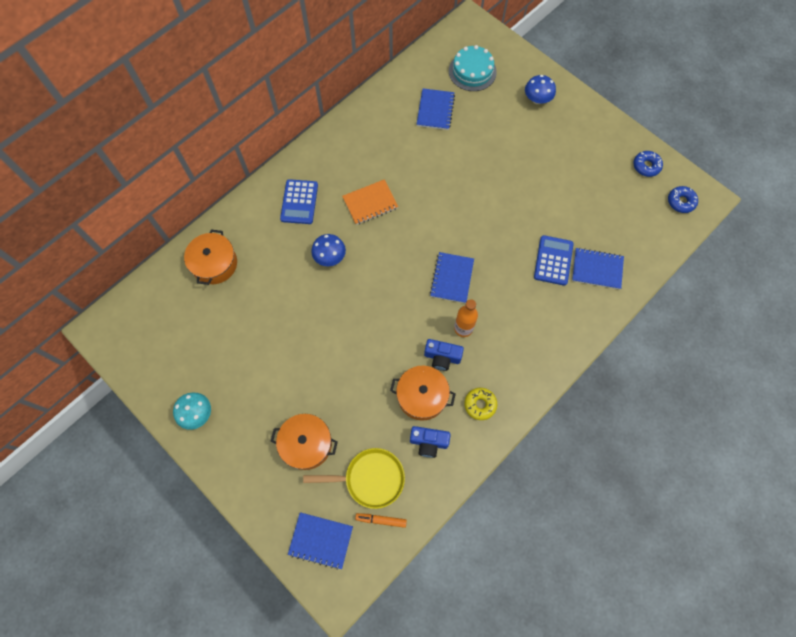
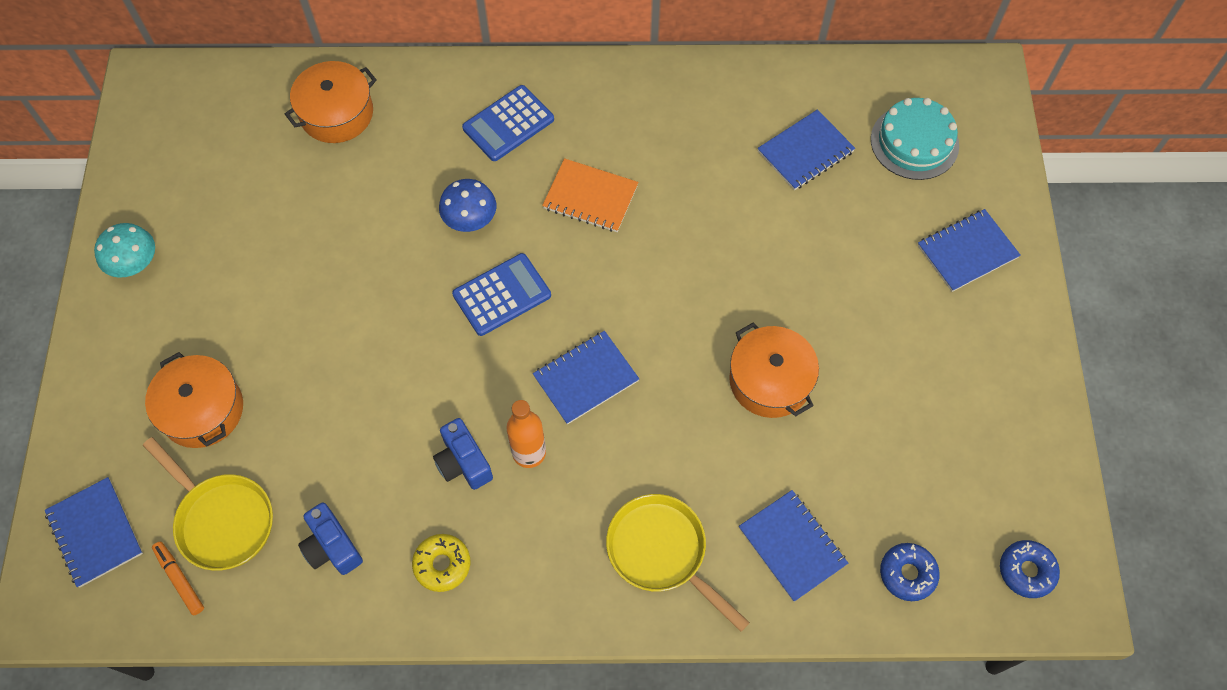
camera: 45 degrees right, 5 degrees down
orange pot [390,366,456,421] -> orange pot moved to [729,323,819,418]
blue mushroom [525,75,556,104] -> blue notebook [918,209,1021,292]
blue calculator [534,235,574,286] -> blue calculator moved to [452,253,551,336]
blue donut [633,151,663,177] -> blue donut moved to [880,543,940,601]
none -> yellow pan [606,494,750,632]

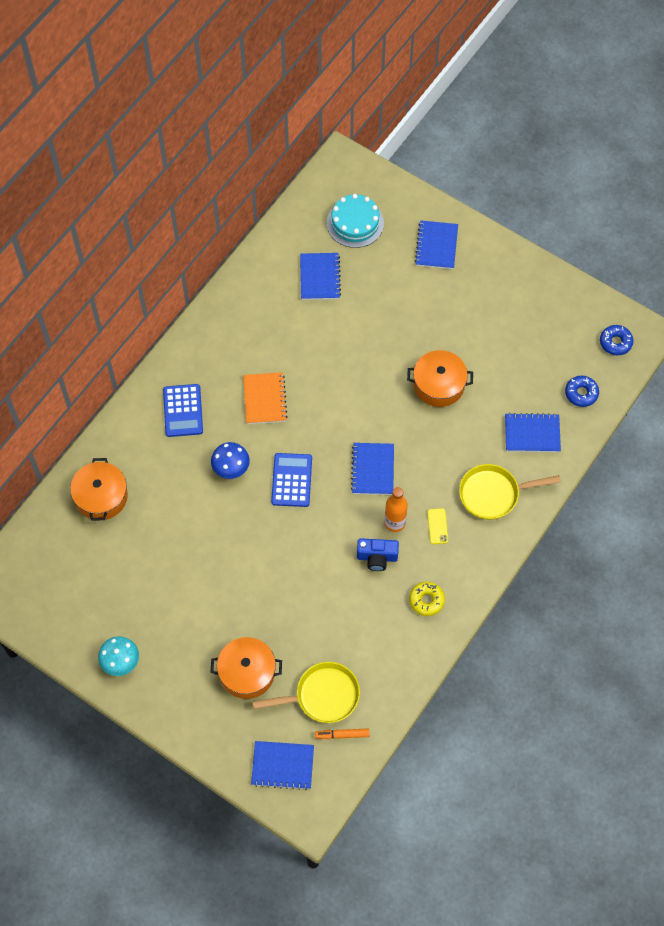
camera: 55 degrees left, 0 degrees up
blue camera [298,503,363,575] -> none
orange notebook [542,158,638,232] -> orange notebook turned 60 degrees counterclockwise [243,372,288,424]
none -> yellow phone [427,508,448,544]

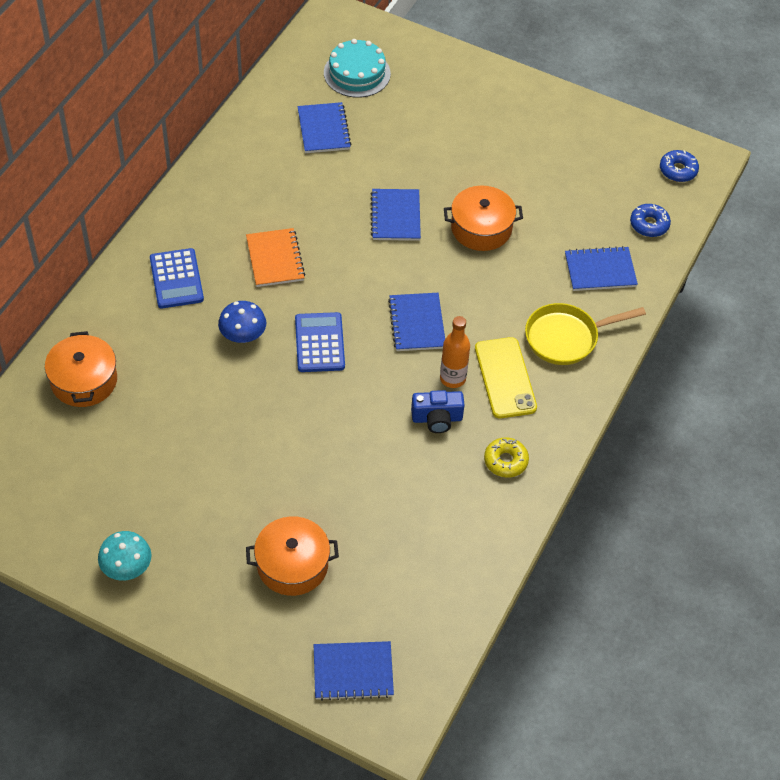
camera: 10 degrees left, 10 degrees down
yellow pan [252,662,360,723] -> none
orange marker [315,728,370,739] -> none
blue notebook [415,221,458,269] -> blue notebook moved to [371,189,421,241]
yellow phone [427,508,448,544] -> yellow phone [475,337,537,418], size x2.00

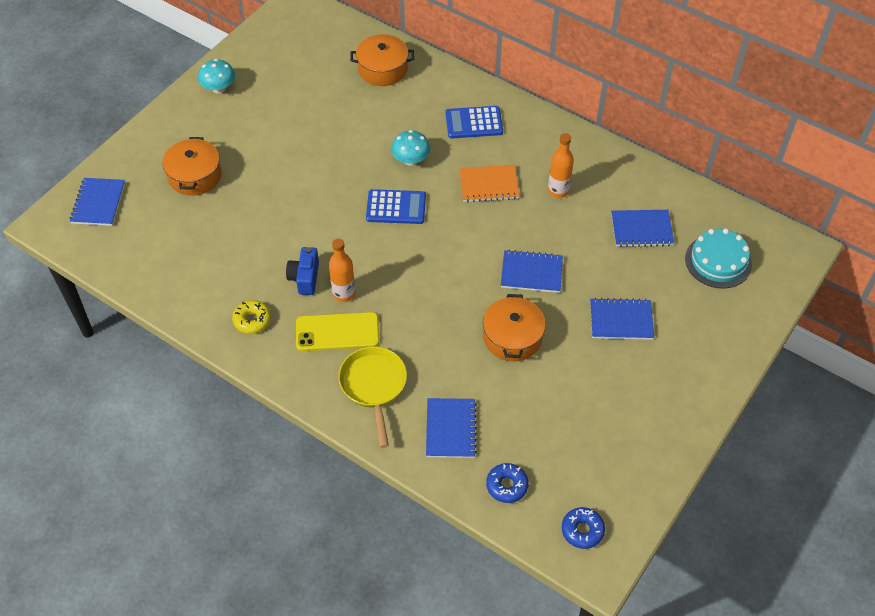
camera: 100 degrees right, 0 degrees up
blue mushroom [218,301,266,343] -> turquoise mushroom [391,130,430,166]
blue notebook [388,293,445,351] -> blue notebook moved to [590,298,654,340]
none -> orange bottle [548,133,574,198]

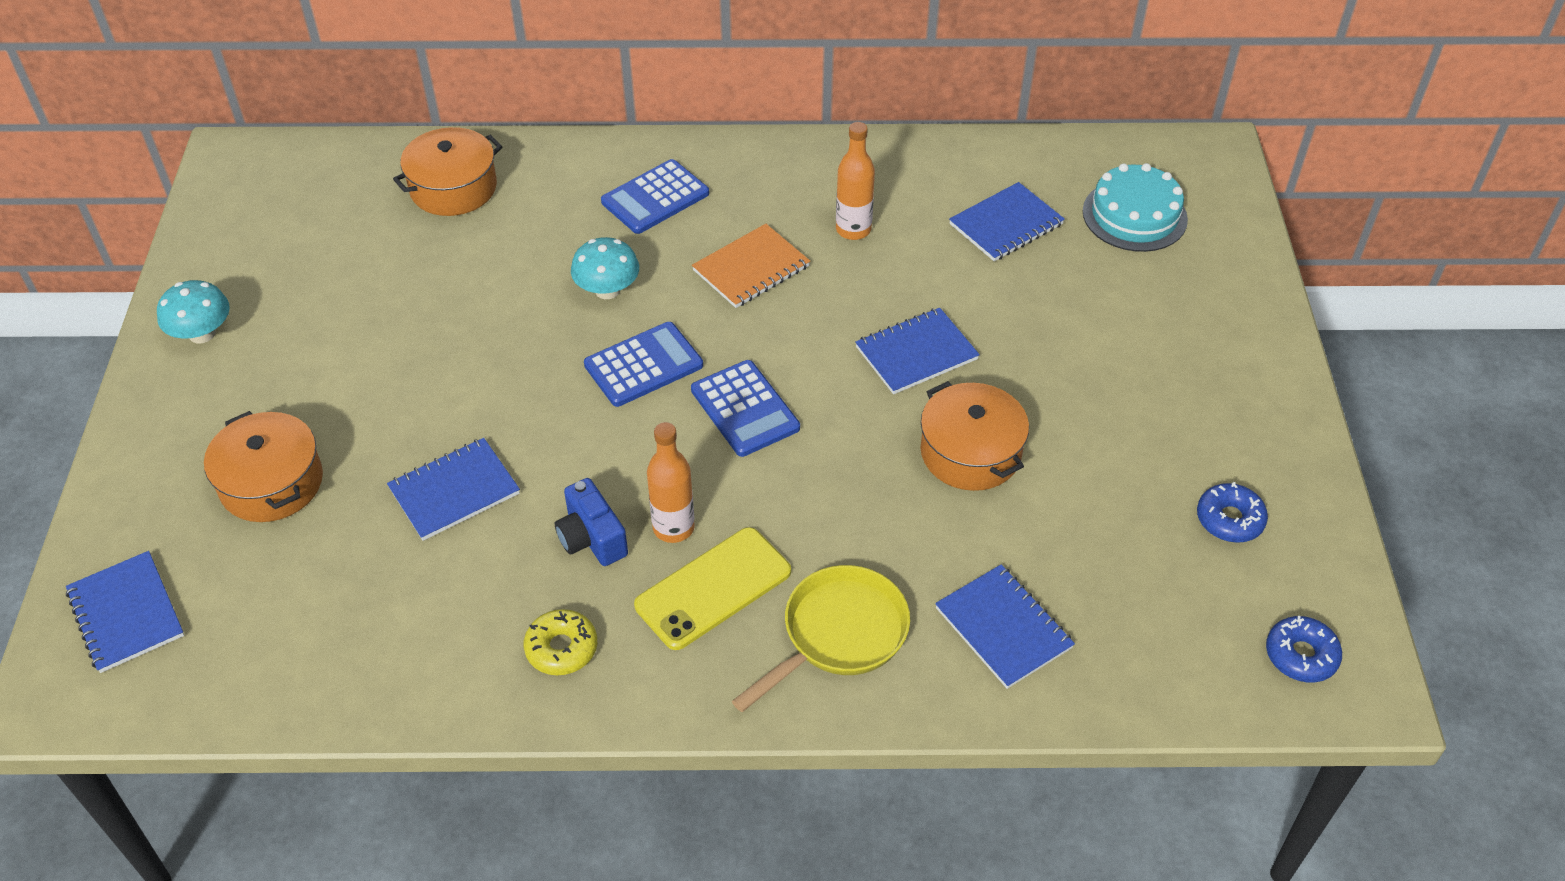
camera: 35 degrees left, 5 degrees down
yellow pan [338,346,407,448] -> yellow pan turned 90 degrees clockwise [732,565,910,712]
blue donut [486,463,529,503] -> blue donut moved to [1197,482,1268,543]
blue notebook [590,298,654,340] -> blue notebook moved to [387,438,520,541]
none -> blue calculator [691,360,800,457]

